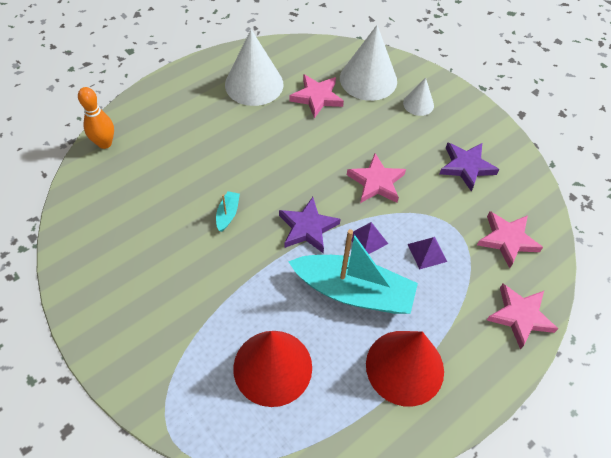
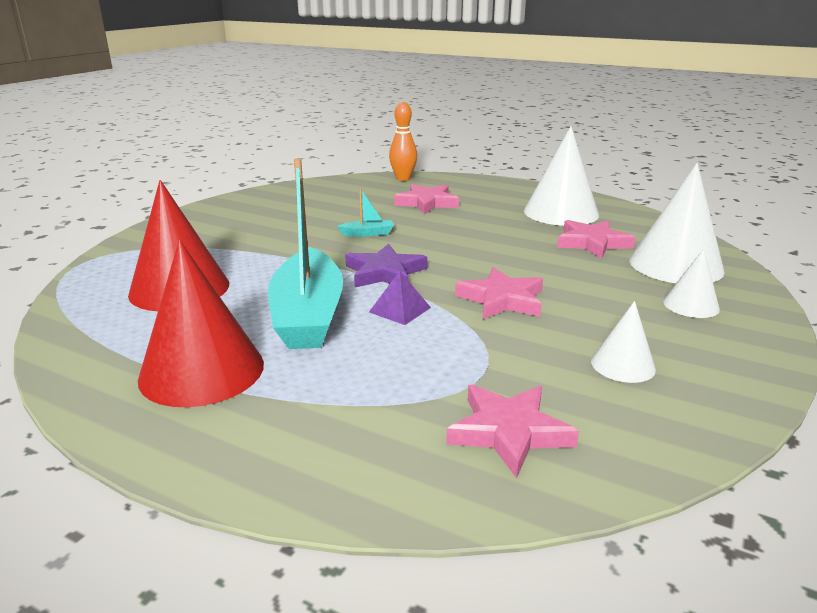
camera: 70 degrees right, 30 degrees down
purple pyramid [408,237,447,270] -> none
purple star [440,143,499,191] -> white cone [591,301,656,383]
pink star [487,284,558,349] -> pink star moved to [394,184,459,214]

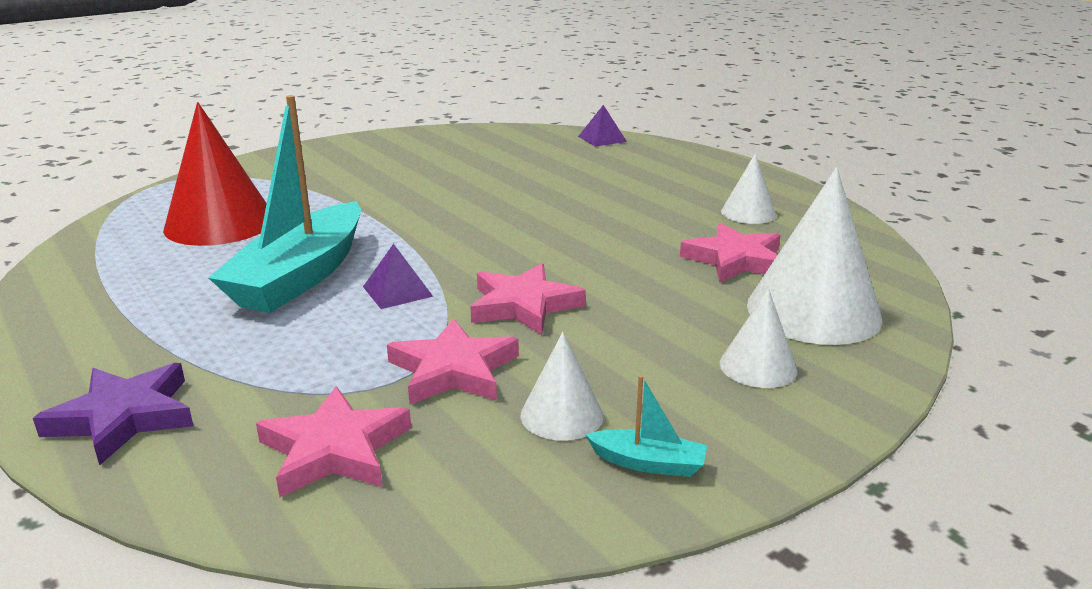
camera: 25 degrees right, 0 degrees up
red cone [138,240,264,407] -> none
turquoise boat [337,188,394,237] -> turquoise boat moved to [586,375,707,477]
purple star [345,244,427,287] -> purple star moved to [33,363,193,465]
orange bowling pin [389,102,417,181] -> purple pyramid [578,105,627,147]
pink star [394,184,459,214] -> pink star moved to [387,319,519,405]
white cone [524,126,599,226] -> white cone [721,153,776,224], size x0.52

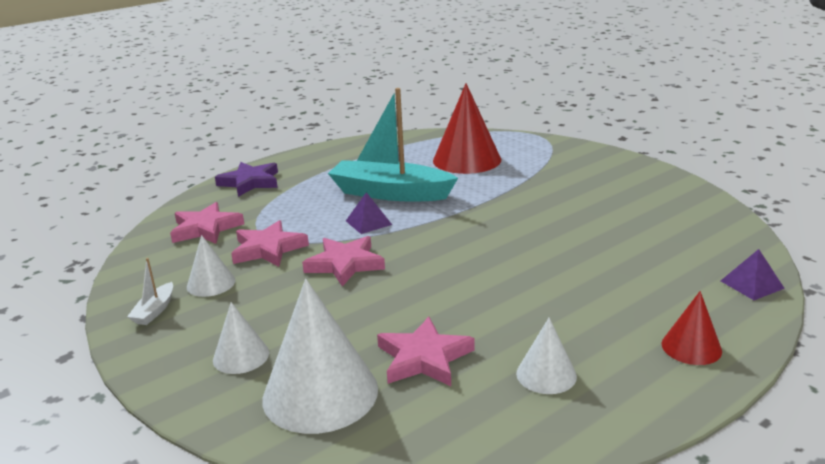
camera: 90 degrees right, 0 degrees up
turquoise boat [586,375,707,477] -> white boat [127,258,173,325]
none -> red cone [662,291,722,365]

